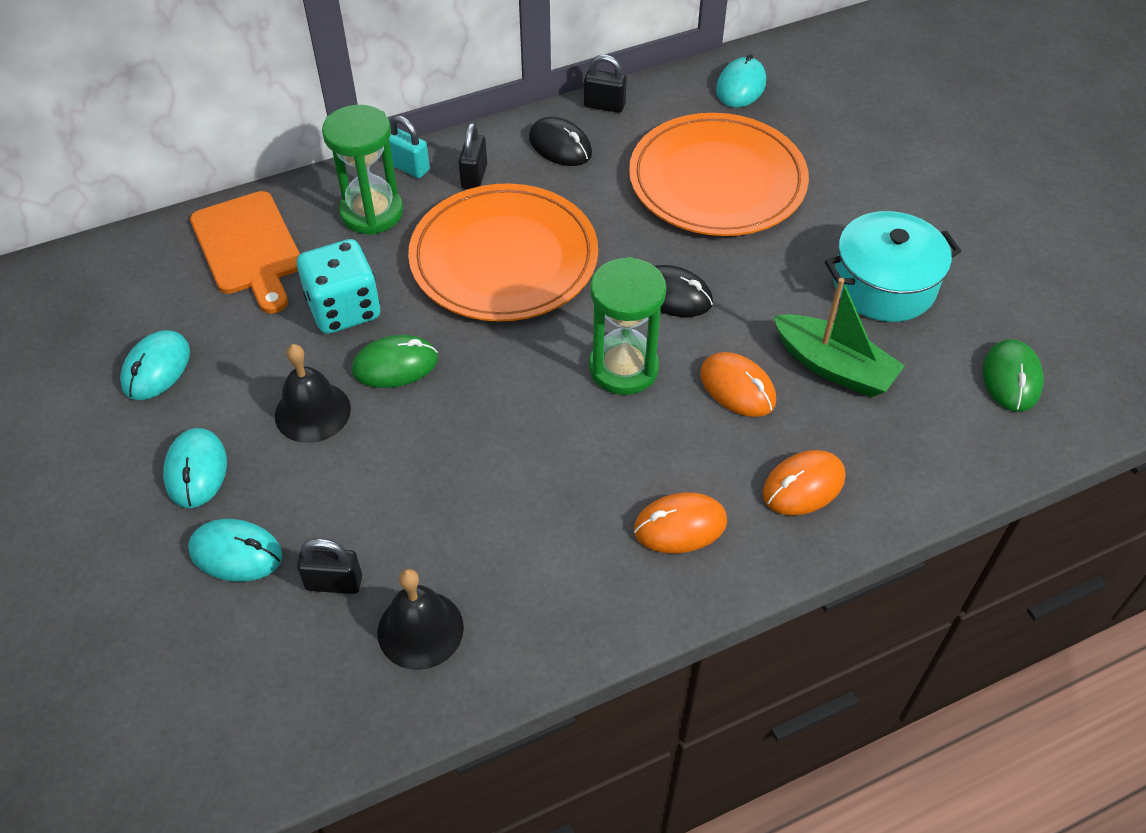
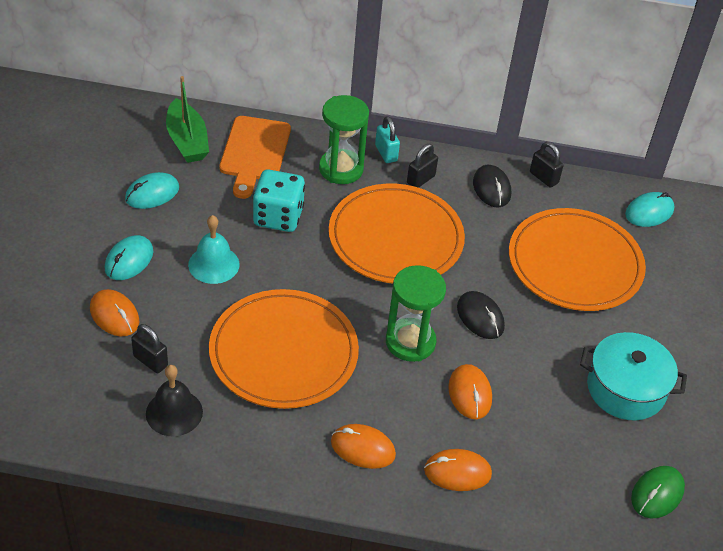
camera: 30 degrees right, 5 degrees down
turquoise mouse [188,519,283,582] -> orange mouse [90,289,139,337]
black bell [275,344,351,443] -> turquoise bell [188,215,240,284]
green mouse [352,335,438,388] -> none
green boat [773,278,905,397] -> green boat moved to [166,76,209,163]
none -> orange plate [209,289,359,409]

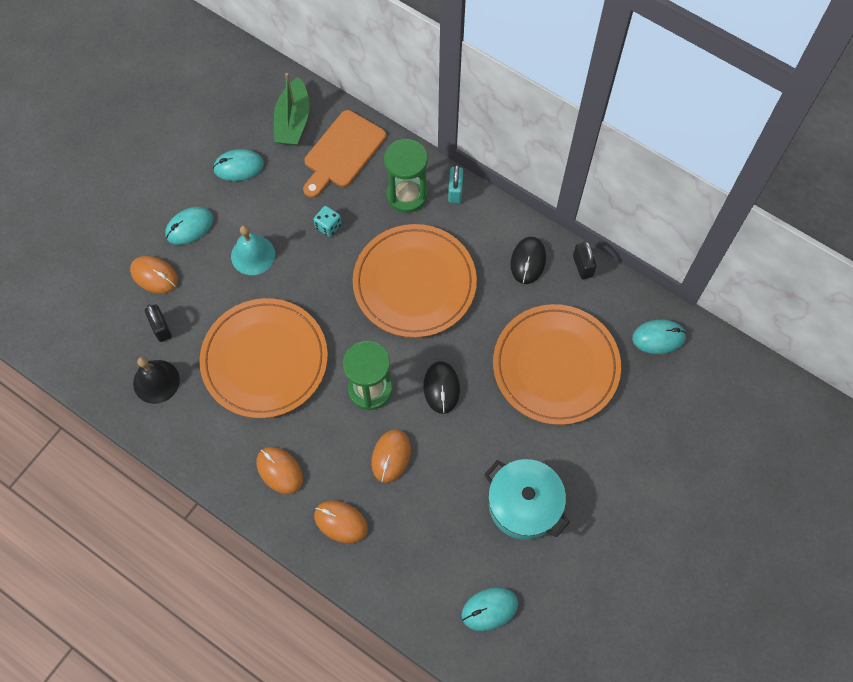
camera: 30 degrees right, 20 degrees up
orange mouse [90,289,139,337] -> orange mouse turned 45 degrees counterclockwise [130,256,178,294]
turquoise dice [253,170,305,232] -> turquoise dice [314,206,341,237], size x0.52
black padlock [407,144,438,188] -> none
green mouse [631,466,685,519] -> turquoise mouse [461,587,518,631]

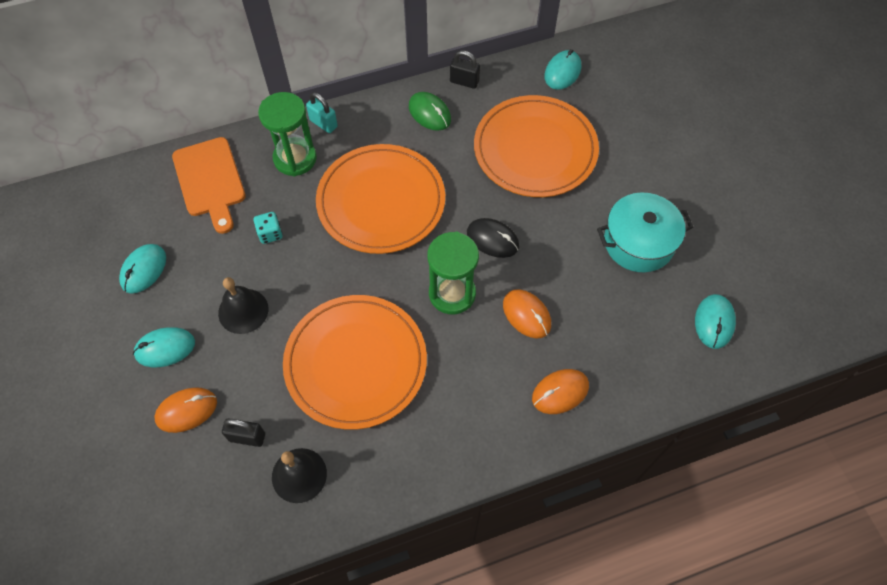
camera: 55 degrees left, 5 degrees down
turquoise mouse [165,207,213,245] -> turquoise mouse turned 75 degrees clockwise [133,327,195,367]
turquoise bell [231,225,275,275] -> black bell [218,277,268,334]
orange mouse [257,447,303,494] -> none
green boat [274,73,310,146] -> none
black mouse [510,237,546,284] -> green mouse [409,92,451,131]

